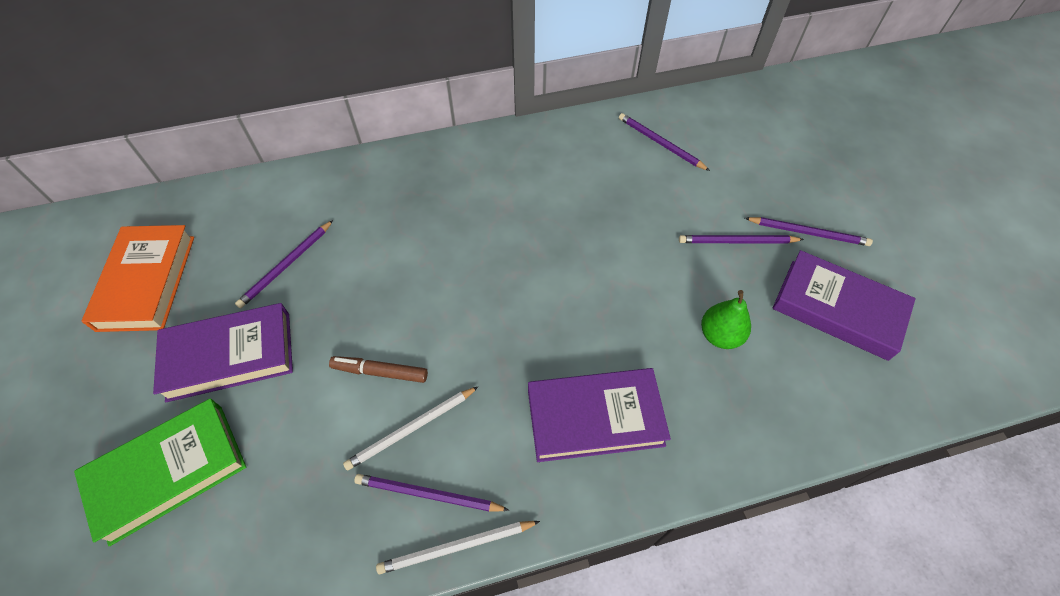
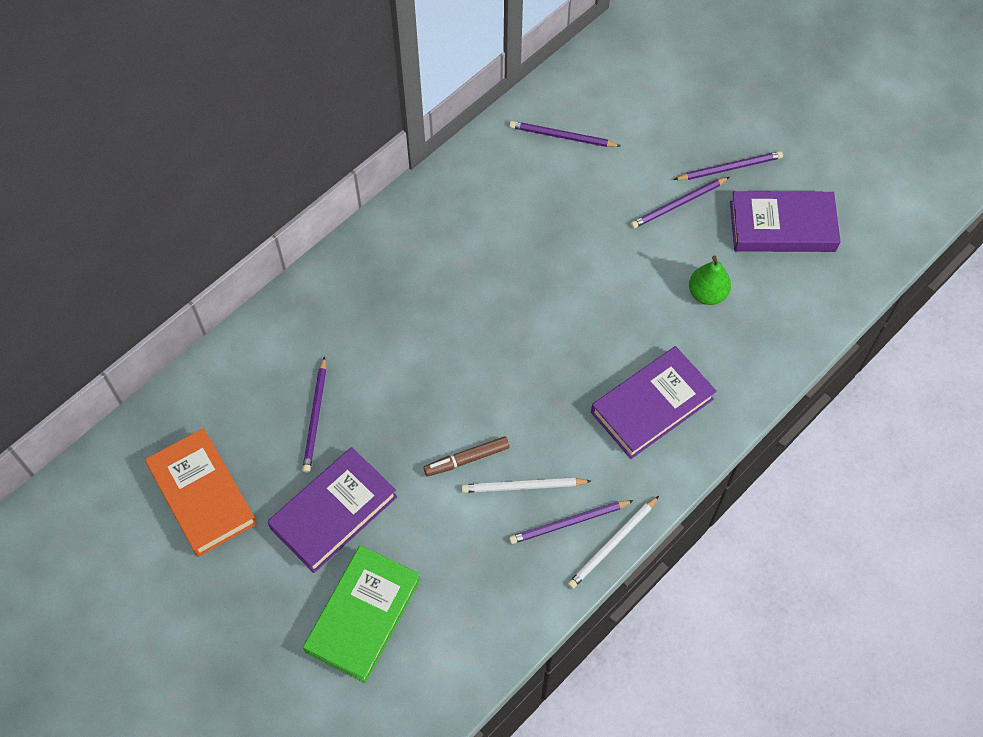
camera: 30 degrees left, 5 degrees up
white pencil [343,387,478,471] -> white pencil turned 60 degrees clockwise [461,478,591,493]

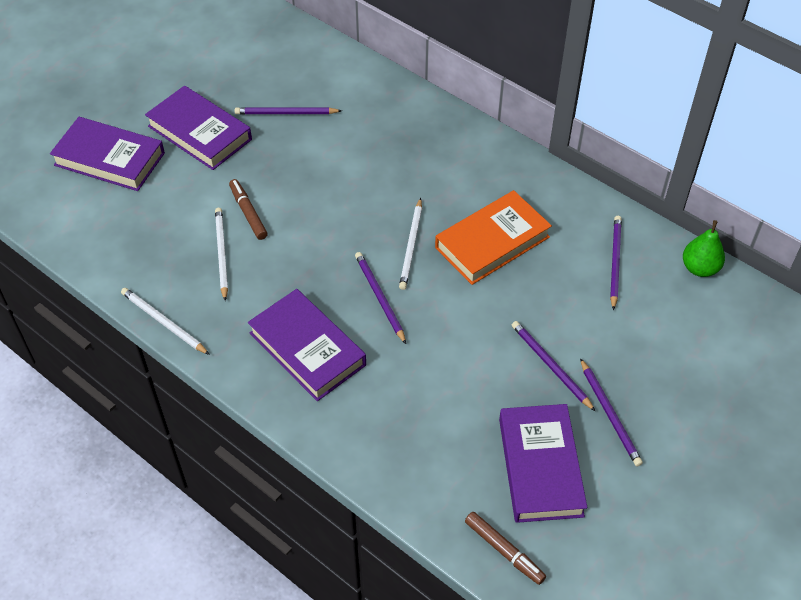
camera: 85 degrees right, 10 degrees down
orange book [145,428,257,557] -> orange book moved to [435,190,552,285]
green book [303,545,421,683] -> purple book [50,117,165,191]
purple pencil [509,500,634,544] -> purple pencil moved to [355,252,406,344]
green pear [689,256,731,305] -> green pear moved to [683,220,725,277]
none -> white pencil [399,198,422,290]
none -> brown marker [465,512,546,585]

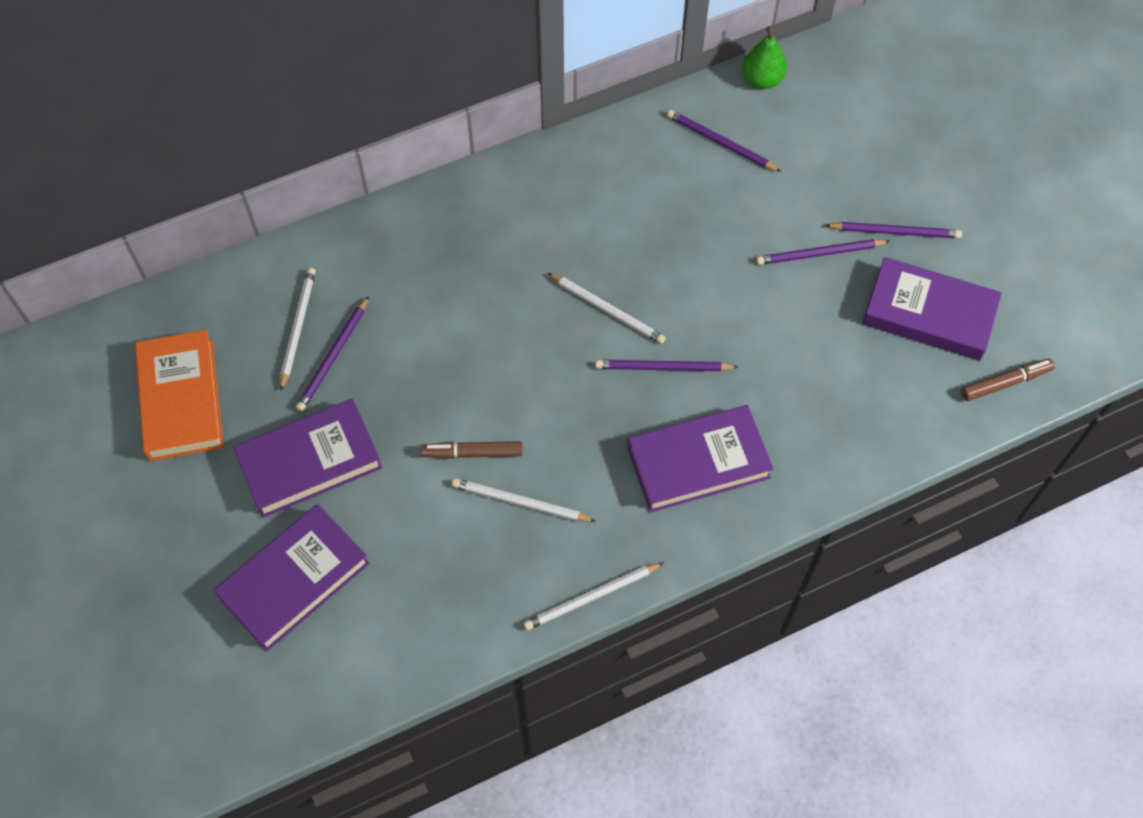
camera: 65 degrees left, 10 degrees up
orange book [435,190,552,285] -> orange book moved to [135,330,224,461]
none -> white pencil [280,268,316,391]

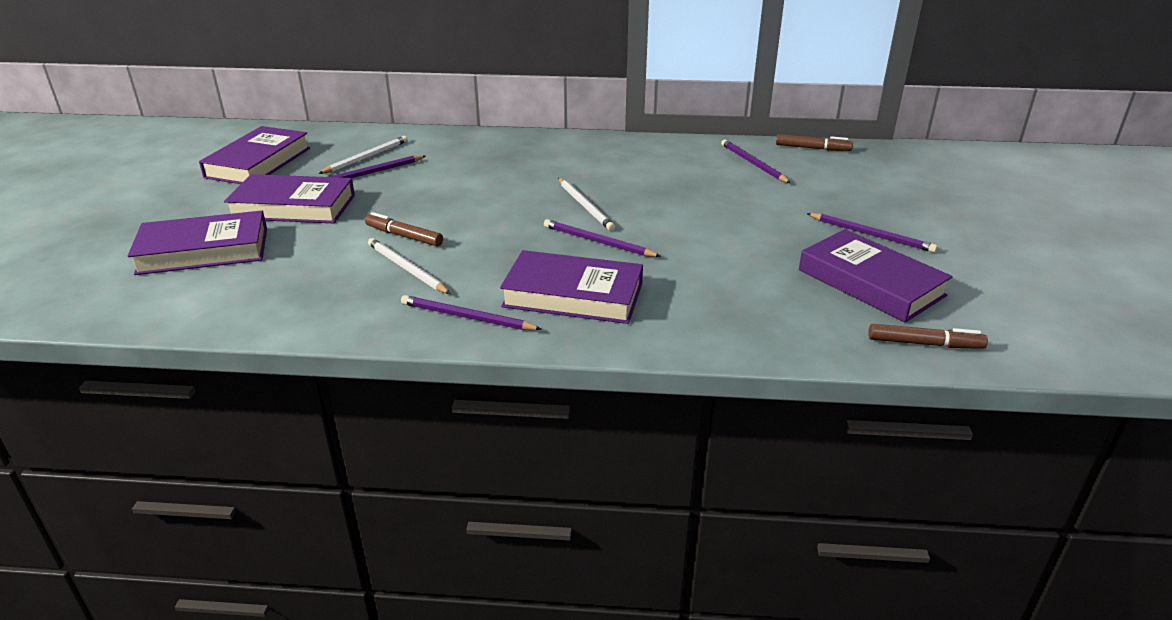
camera: 30 degrees right, 30 degrees down
orange book [135,330,224,461] -> purple book [199,126,310,184]
white pencil [524,562,664,630] -> none
green pear [743,26,787,89] -> brown marker [776,134,853,151]
purple pencil [756,239,890,265] -> purple pencil moved to [401,295,541,330]

